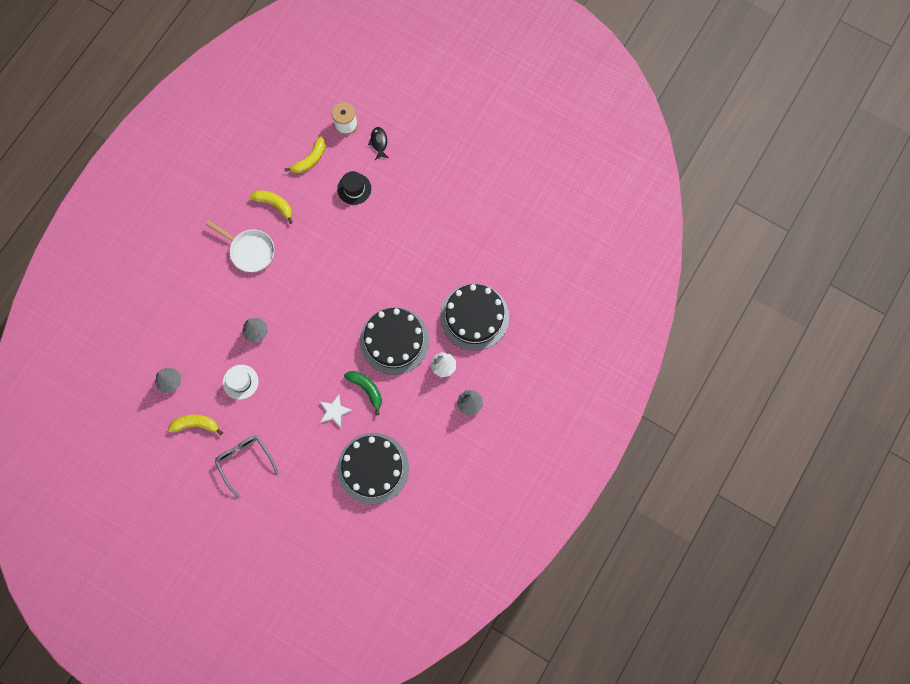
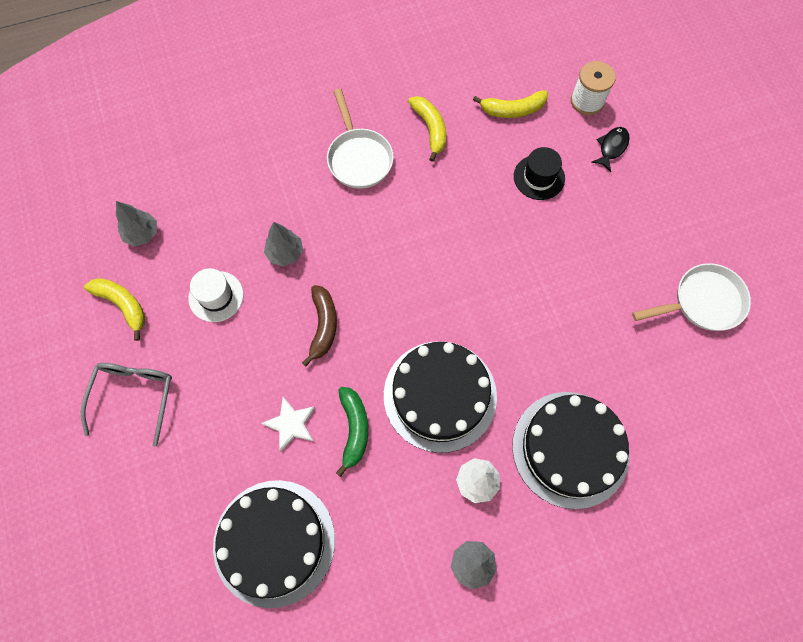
camera: 40 degrees right, 5 degrees down
none -> brown banana [302,285,337,366]
none -> white pan [632,263,751,331]

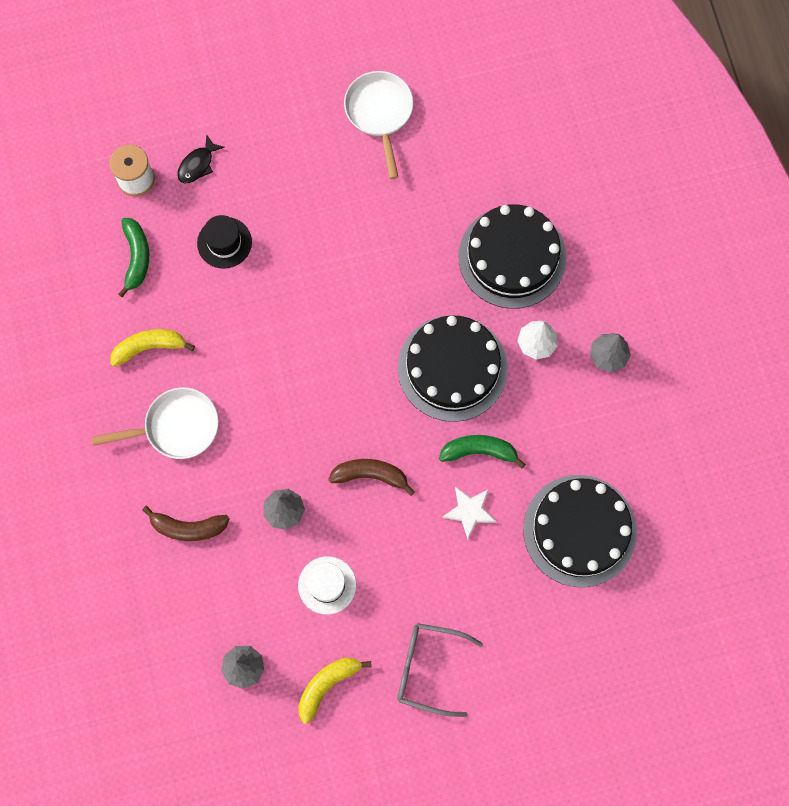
camera: 85 degrees left, 5 degrees up
yellow banana [473,90,548,118] -> green banana [118,218,149,297]
black fish [591,127,630,172] -> black fish turned 90 degrees counterclockwise [177,134,225,183]
none -> brown banana [142,506,230,541]

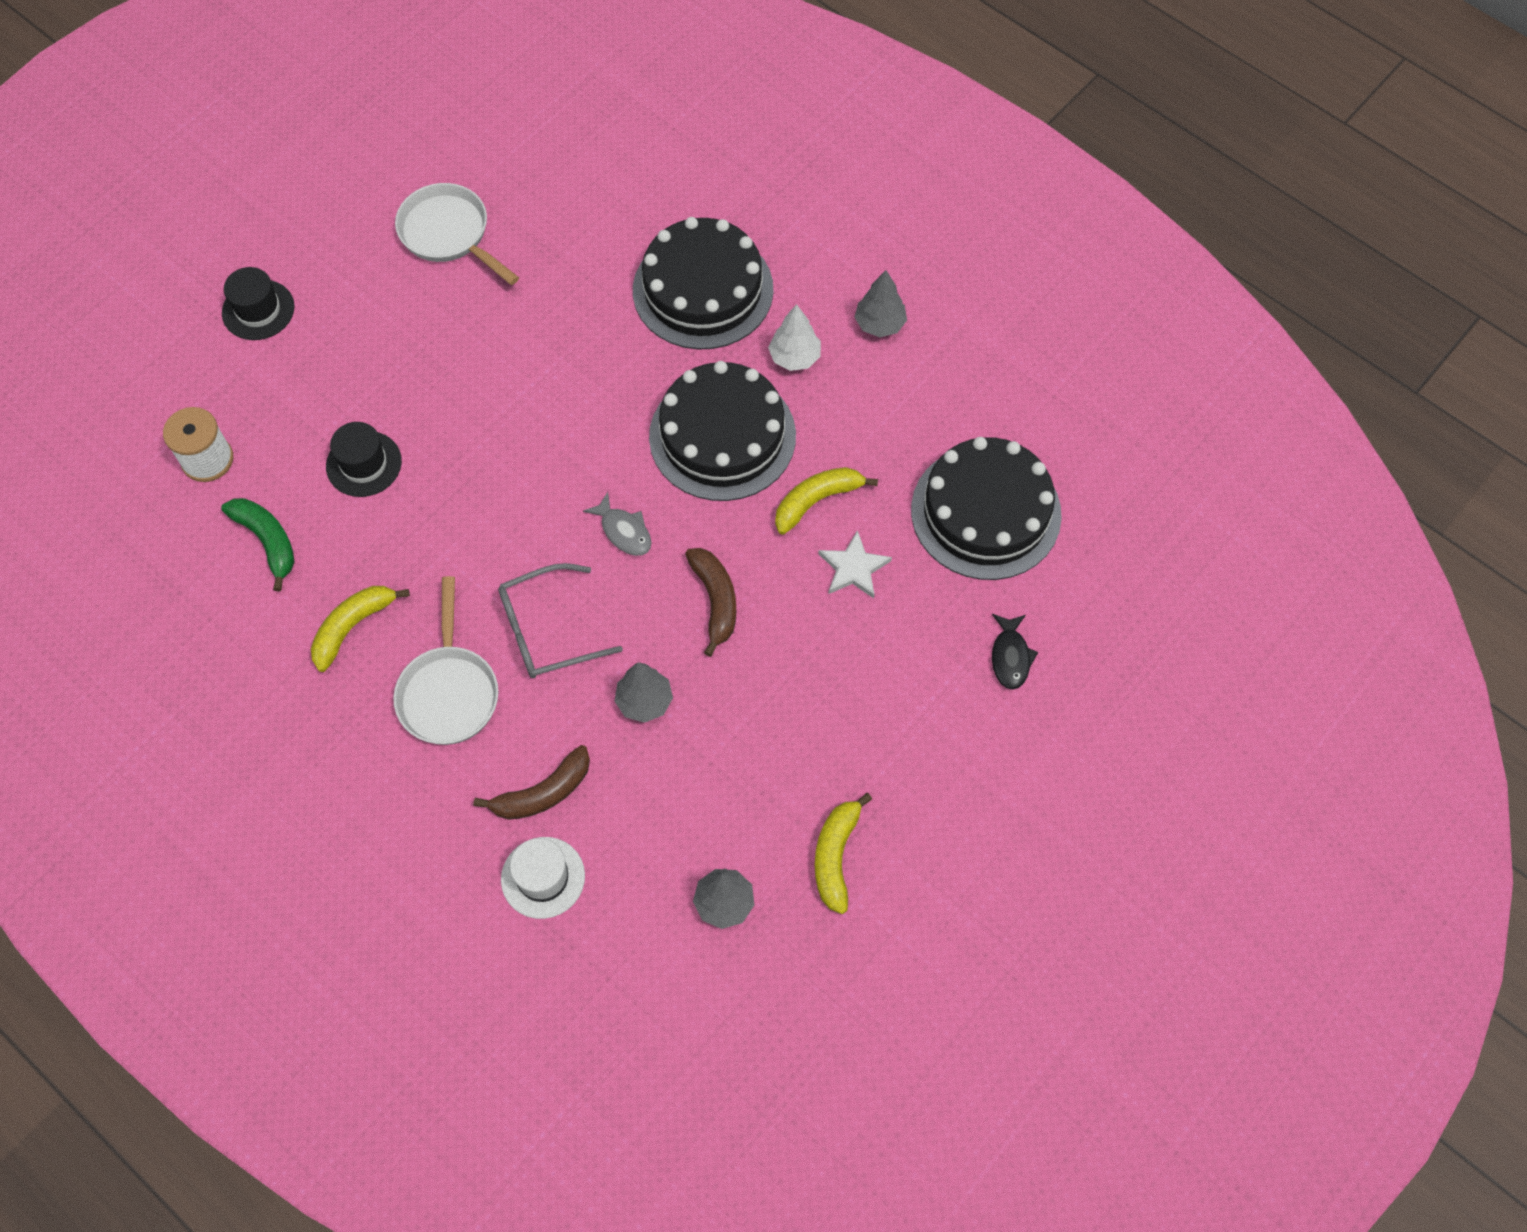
camera: 35 degrees left, 10 degrees down
white pan [92,387,219,459] -> white pan turned 135 degrees clockwise [393,576,499,745]
black fish [177,134,225,183] -> black fish moved to [992,614,1038,690]
white hat [298,556,356,615] -> white hat moved to [501,837,585,919]
brown banana [328,459,415,496] -> brown banana turned 105 degrees clockwise [685,548,736,657]
grey glasses [397,623,483,717] -> grey glasses moved to [498,563,623,678]
green banana [439,435,526,468] -> yellow banana [775,467,878,535]
none -> black hat [222,267,295,340]
none -> grey fish [583,492,651,556]

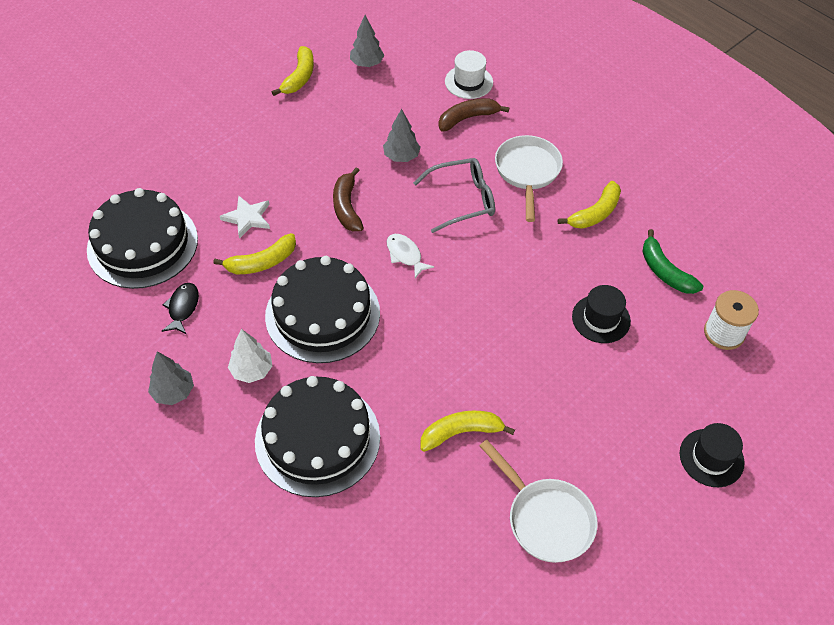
camera: 175 degrees left, 10 degrees down
grey fish [583,492,651,556] -> white fish [387,234,434,278]
black fish [992,614,1038,690] -> black fish moved to [162,283,199,334]
none -> yellow banana [421,411,515,452]

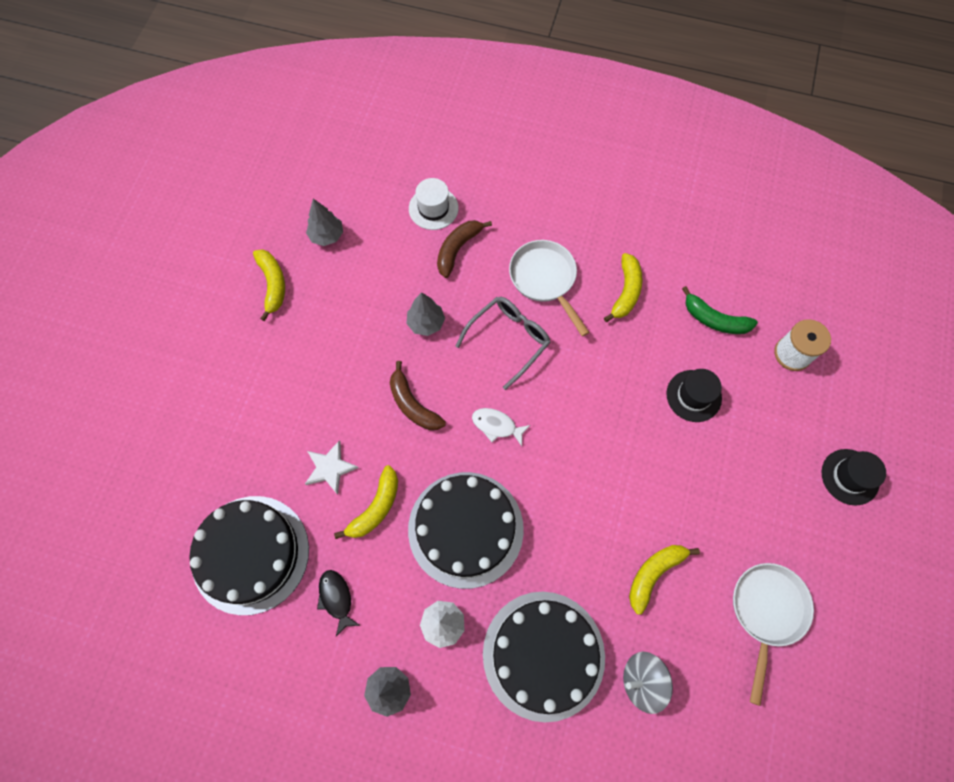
camera: 30 degrees left, 15 degrees up
white pan [479,440,597,563] -> white pan turned 90 degrees counterclockwise [733,563,814,706]
none -> grey spinning top [623,652,673,714]

